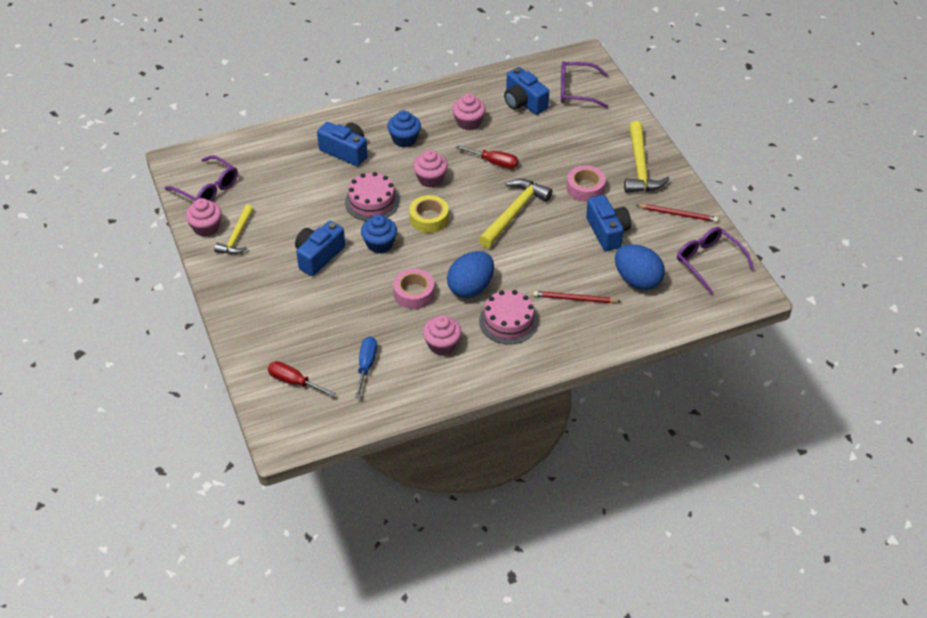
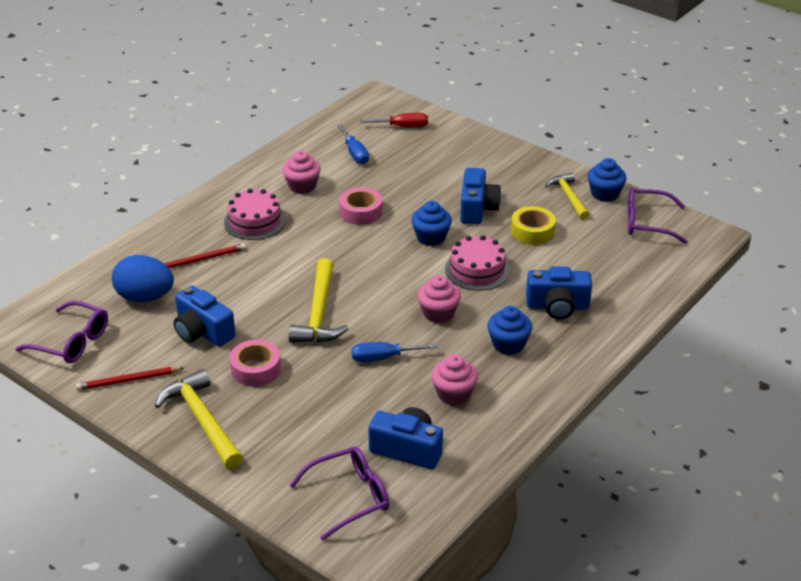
camera: 150 degrees right, 10 degrees down
pink cupcake [185,198,222,237] -> blue cupcake [588,158,627,202]
yellow tape [409,195,449,233] -> yellow tape moved to [511,206,556,245]
blue egg [447,251,494,298] -> none
red screwdriver [456,145,518,169] -> blue screwdriver [351,342,438,362]

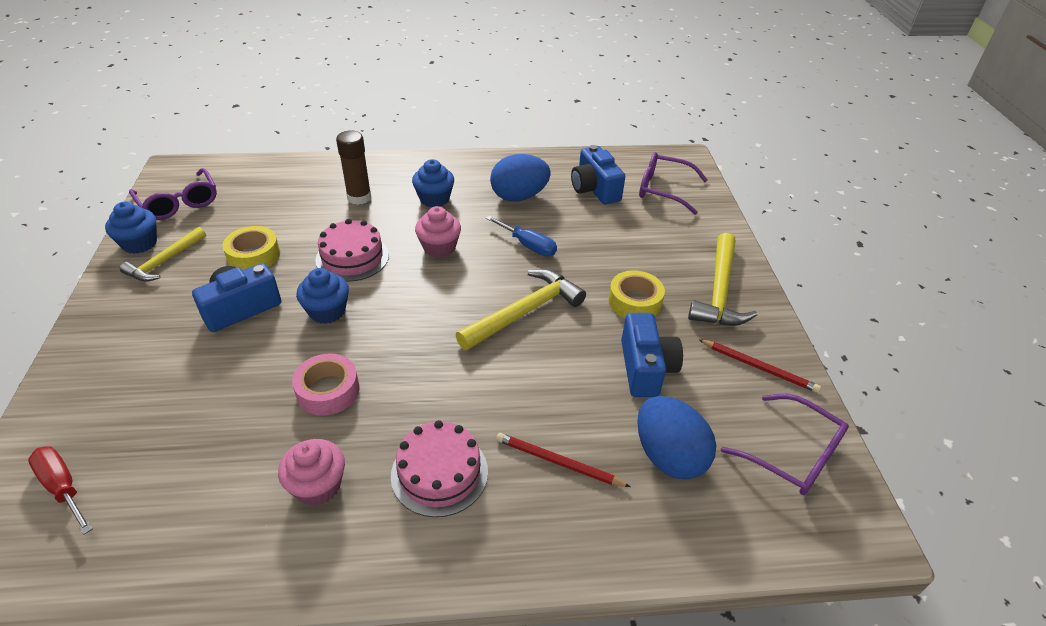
camera: 135 degrees left, 5 degrees up
purple glasses [15,301,108,363] -> purple glasses turned 150 degrees clockwise [721,394,849,495]
pink tape [230,339,281,386] -> yellow tape [608,270,665,318]
blue screwdriver [337,124,369,164] -> none
pink cupcake [431,355,478,405] -> blue egg [490,154,551,202]
blue camera [526,266,592,319] -> brown glue stick [336,130,371,205]

